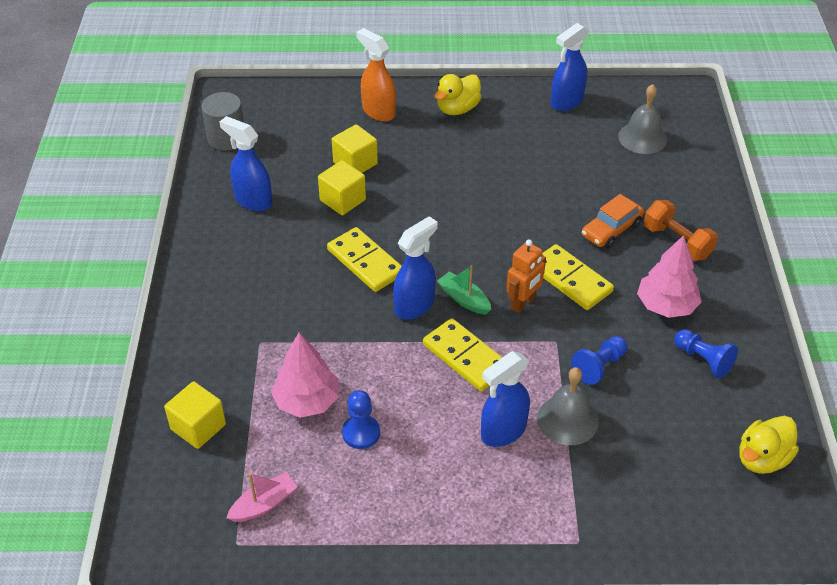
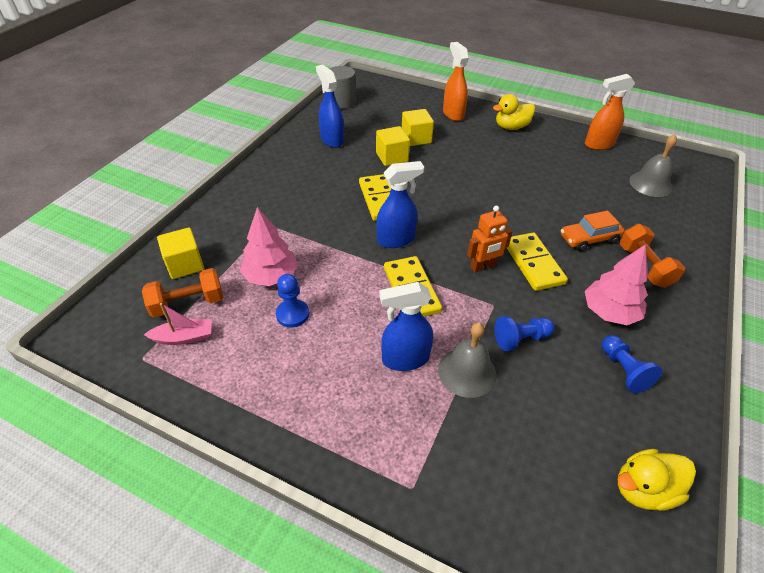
camera: 25 degrees right, 0 degrees up
green boat [437,265,491,315] -> none
blue spray bottle [551,23,589,111] -> orange spray bottle [585,74,635,150]
none -> orange dumbbell [142,268,223,317]

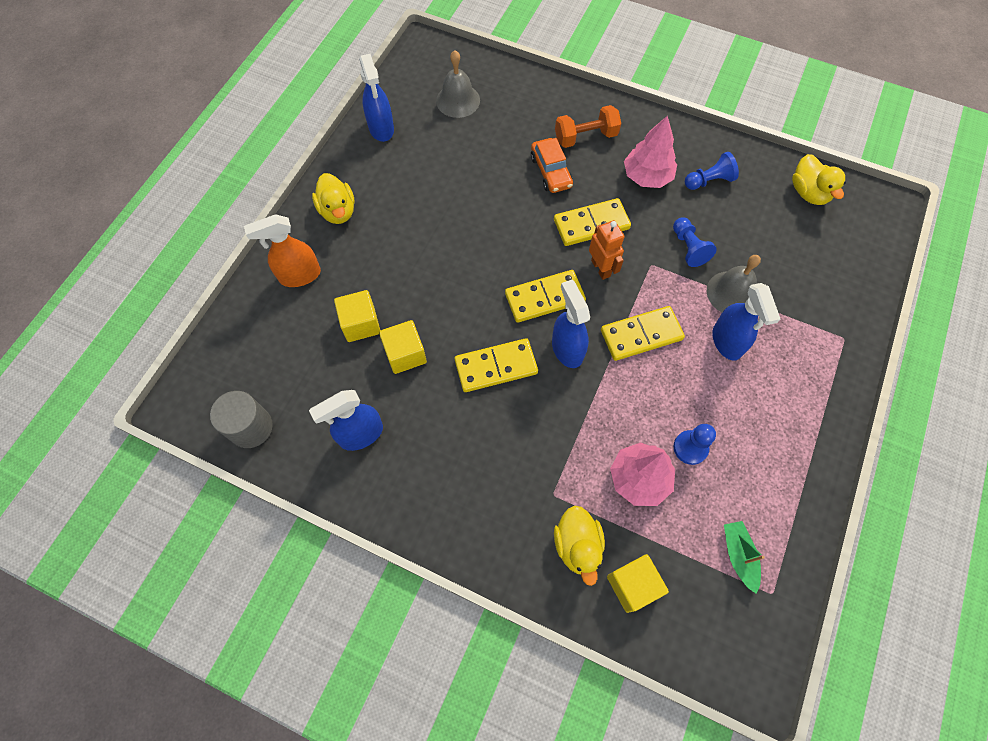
camera: 90 degrees left, 20 degrees up
orange dumbbell [142,268,223,317] -> none
pink boat [144,303,212,345] -> green boat [724,521,765,594]
orange spray bottle [585,74,635,150] -> blue spray bottle [359,54,394,142]
none -> yellow domino [505,270,586,323]
none -> yellow duck [554,505,605,586]

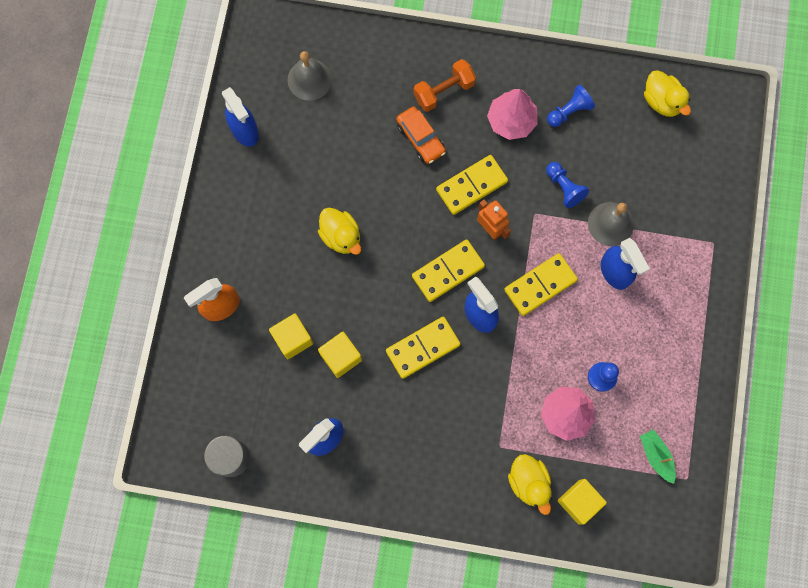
camera: 15 degrees left, 10 degrees up
yellow duck [312,173,355,224] -> yellow duck moved to [318,208,361,255]

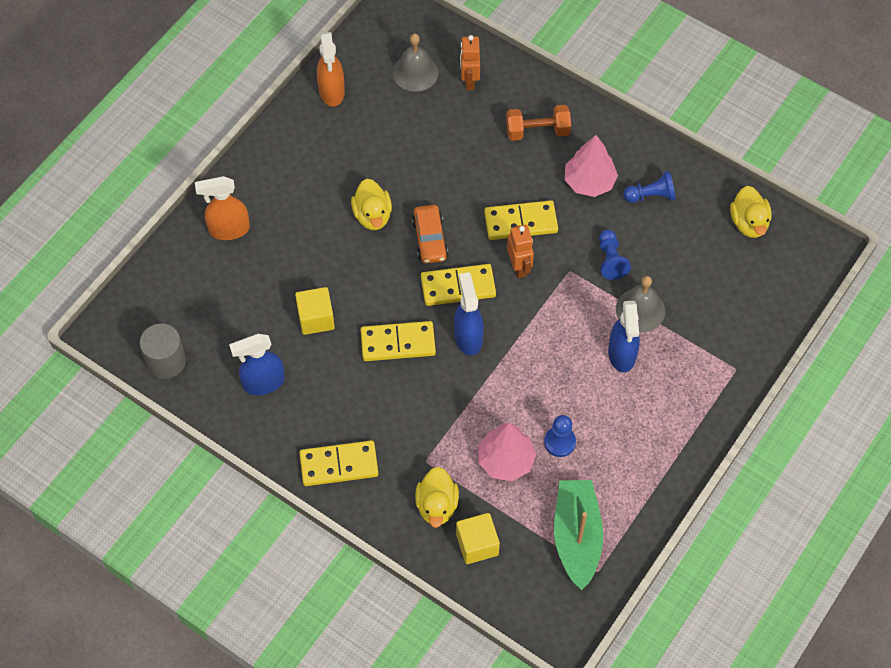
camera: 25 degrees right, 15 degrees down
blue spray bottle [222,87,259,147] -> orange spray bottle [317,32,345,107]
yellow cube [269,314,313,359] -> none
orange car [396,107,446,164] -> orange car moved to [412,205,448,264]
yellow domino [504,253,578,316] -> yellow domino moved to [300,440,378,486]
green boat [640,429,676,484] -> green boat [554,480,603,590], size x1.88
none -> orange robot [460,35,480,90]

